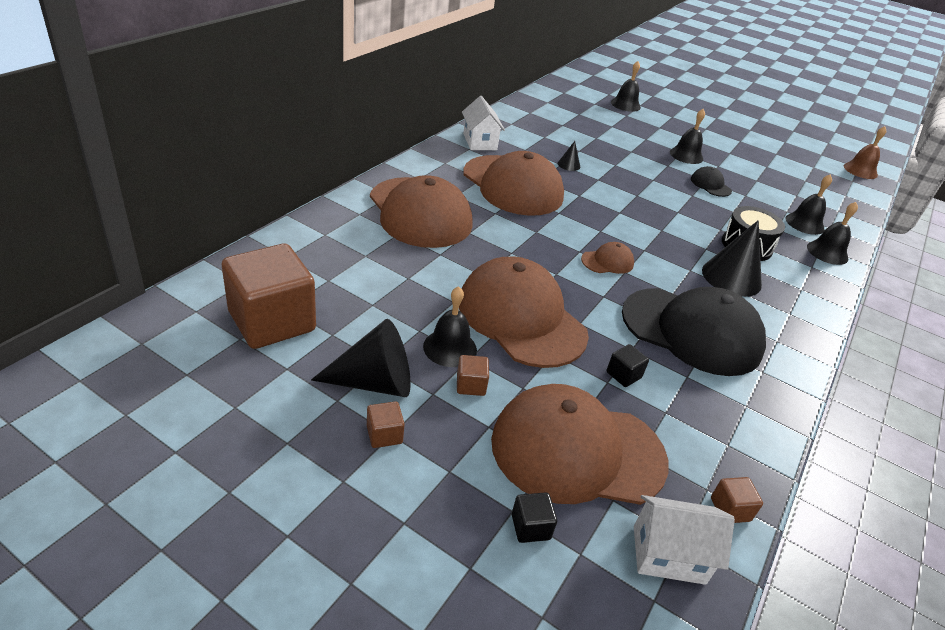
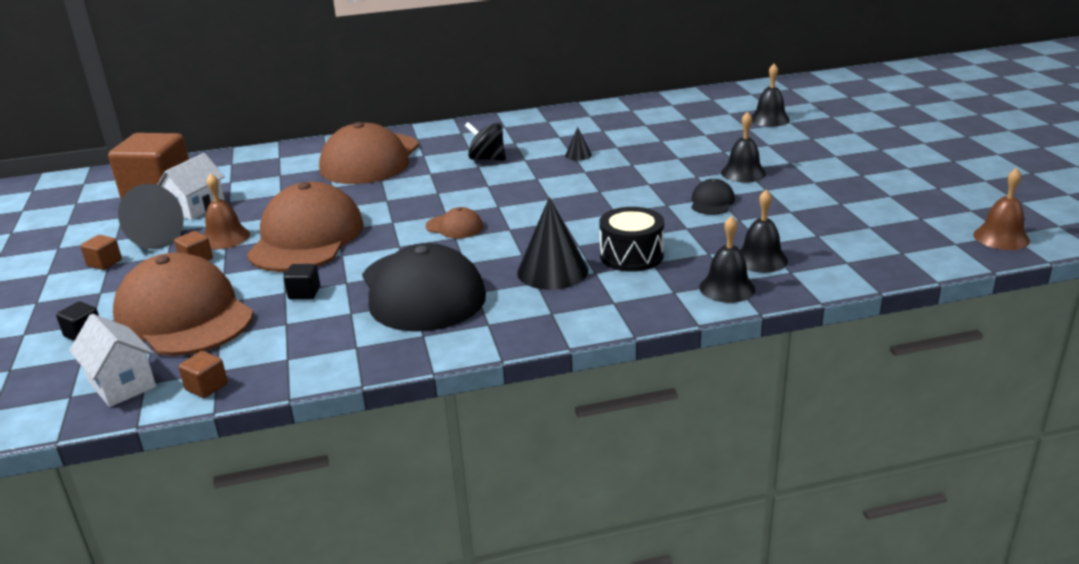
camera: 50 degrees right, 10 degrees down
black bell [423,286,477,367] -> brown bell [204,173,250,249]
white house [462,96,505,150] -> white house moved to [157,153,225,220]
brown cap [463,151,564,216] -> black spinning top [465,122,506,160]

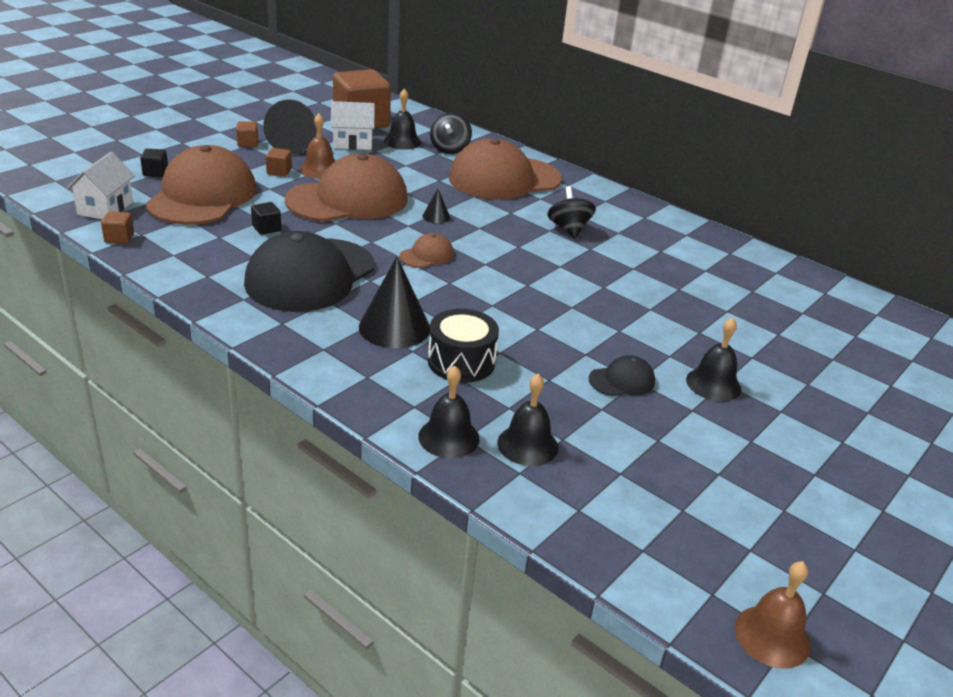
camera: 50 degrees right, 5 degrees up
brown cap [426,207,483,239] -> brown cap turned 120 degrees counterclockwise [400,233,454,268]
black cone [565,127,592,161] -> black cone moved to [423,189,450,223]
black bell [752,64,790,127] -> black bell moved to [384,89,421,150]
none -> black spinning top [430,113,472,154]

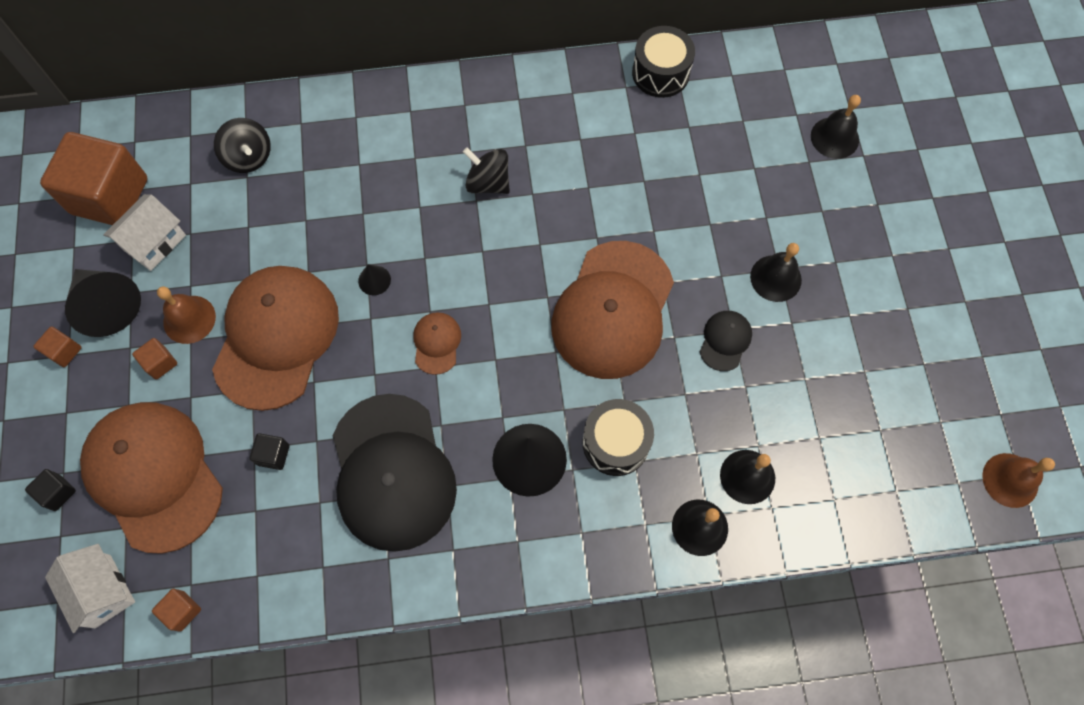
camera: 45 degrees left, 35 degrees up
black bell [384,89,421,150] -> black bell moved to [811,95,861,159]
brown cap [449,138,562,200] -> brown cap moved to [551,241,674,379]
none -> black drum [632,26,695,98]

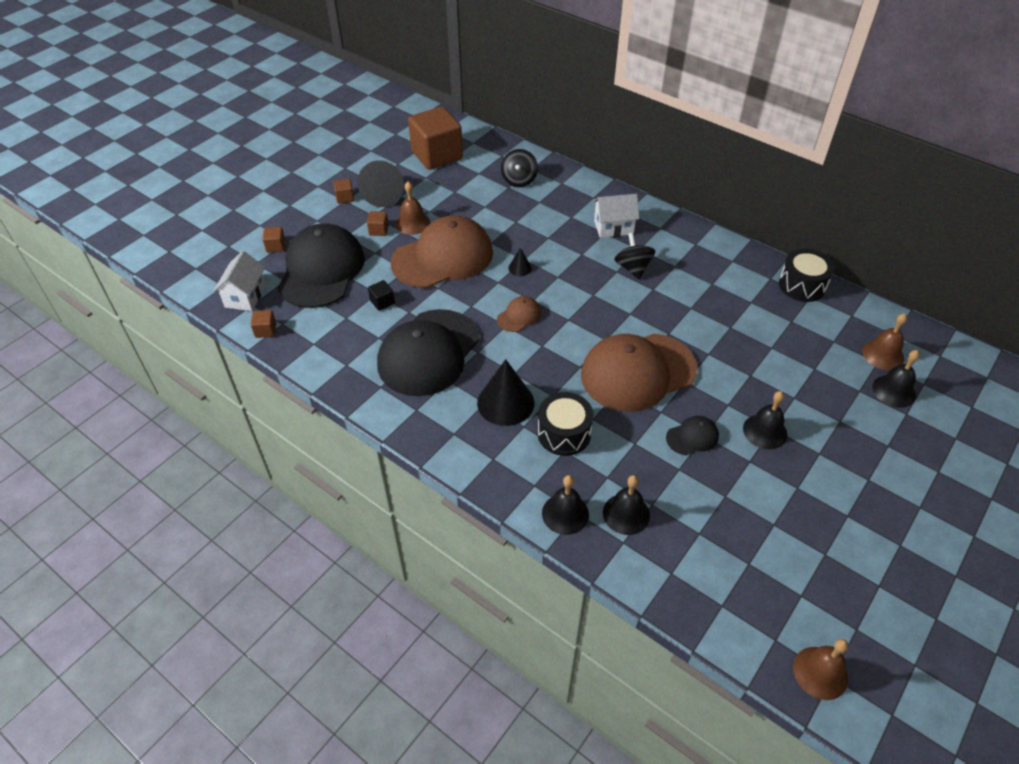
camera: 45 degrees right, 20 degrees down
black cube [25,469,76,511] -> brown cube [262,227,285,252]
brown cap [80,402,223,554] -> black cap [278,223,365,308]
white house [103,194,186,271] -> white house moved to [593,194,639,238]
none -> brown bell [862,313,907,370]

